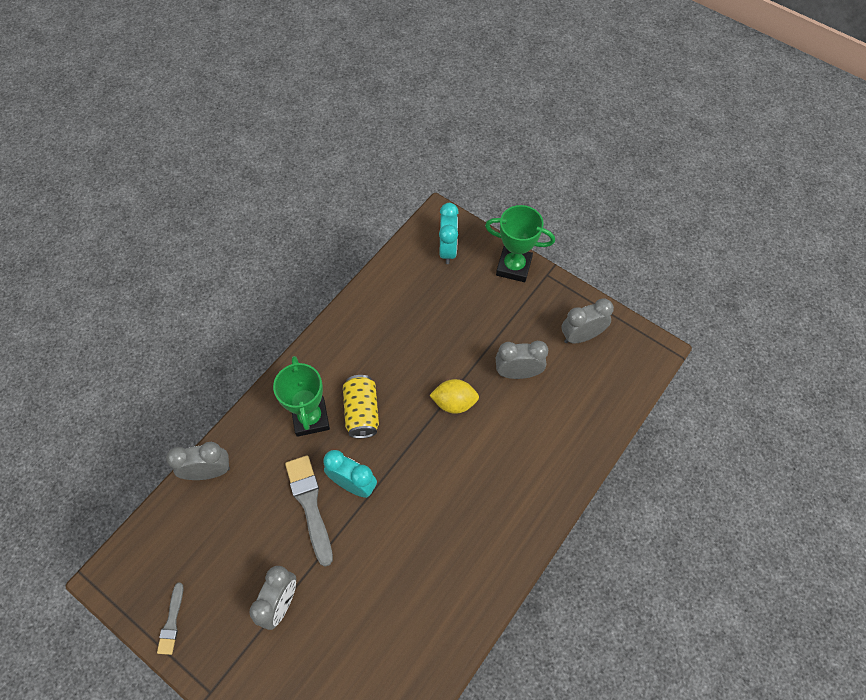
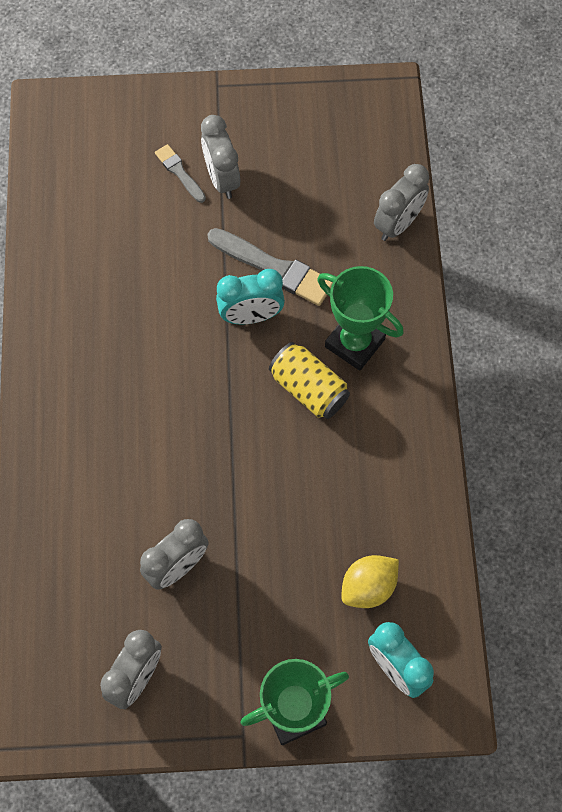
camera: 140 degrees right, 5 degrees up
grey brush [157,583,183,655] -> grey brush moved to [155,144,206,203]
yellow lemon [429,379,479,414] -> yellow lemon moved to [341,555,399,608]

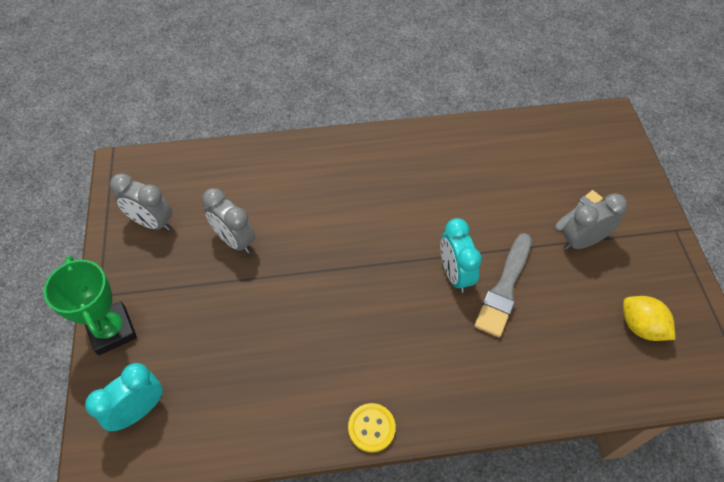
camera: 85 degrees right, 10 degrees down
yellow can [269,342,350,419] -> none
green trophy [318,266,403,371] -> none
yellow lemon [341,555,399,608] -> yellow lemon moved to [623,296,675,341]
grey clock [374,164,429,241] -> none
none -> yellow button [348,403,396,453]

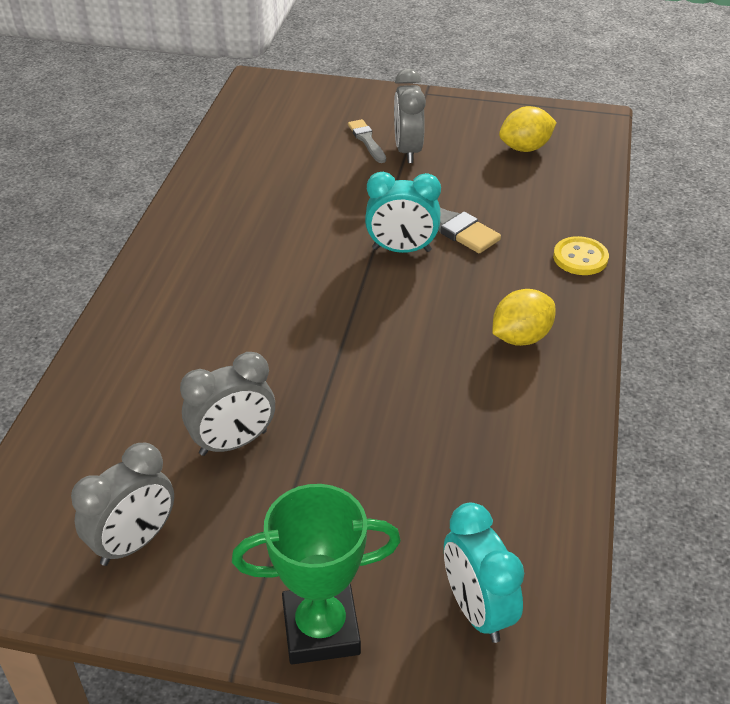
camera: 70 degrees left, 15 degrees down
yellow button [348,403,396,453] -> yellow button moved to [553,236,609,275]
none -> yellow lemon [492,289,556,346]

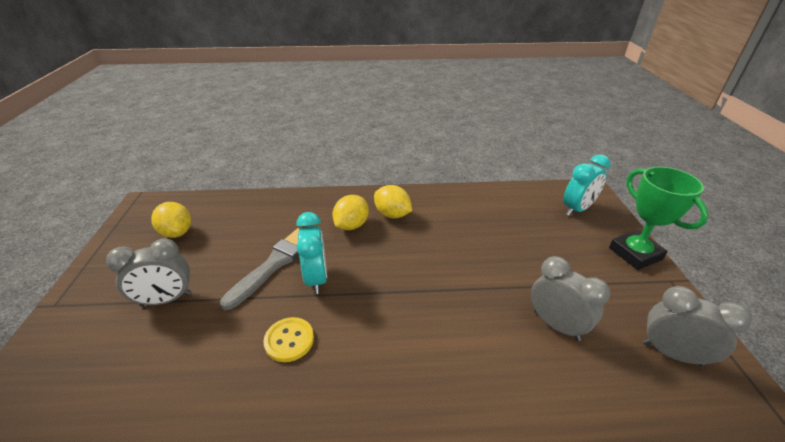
camera: 105 degrees left, 5 degrees down
grey brush [348,119,386,163] -> none
yellow button [553,236,609,275] -> yellow button moved to [263,317,314,362]
none -> yellow lemon [333,195,369,230]

